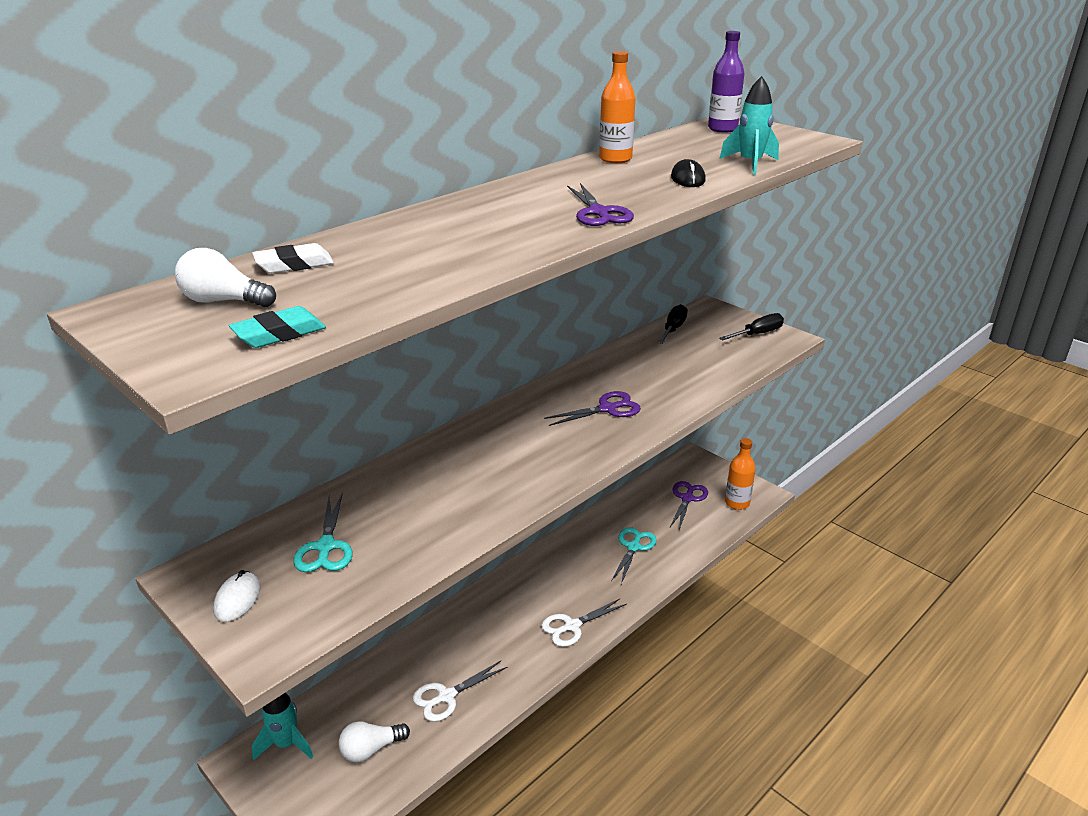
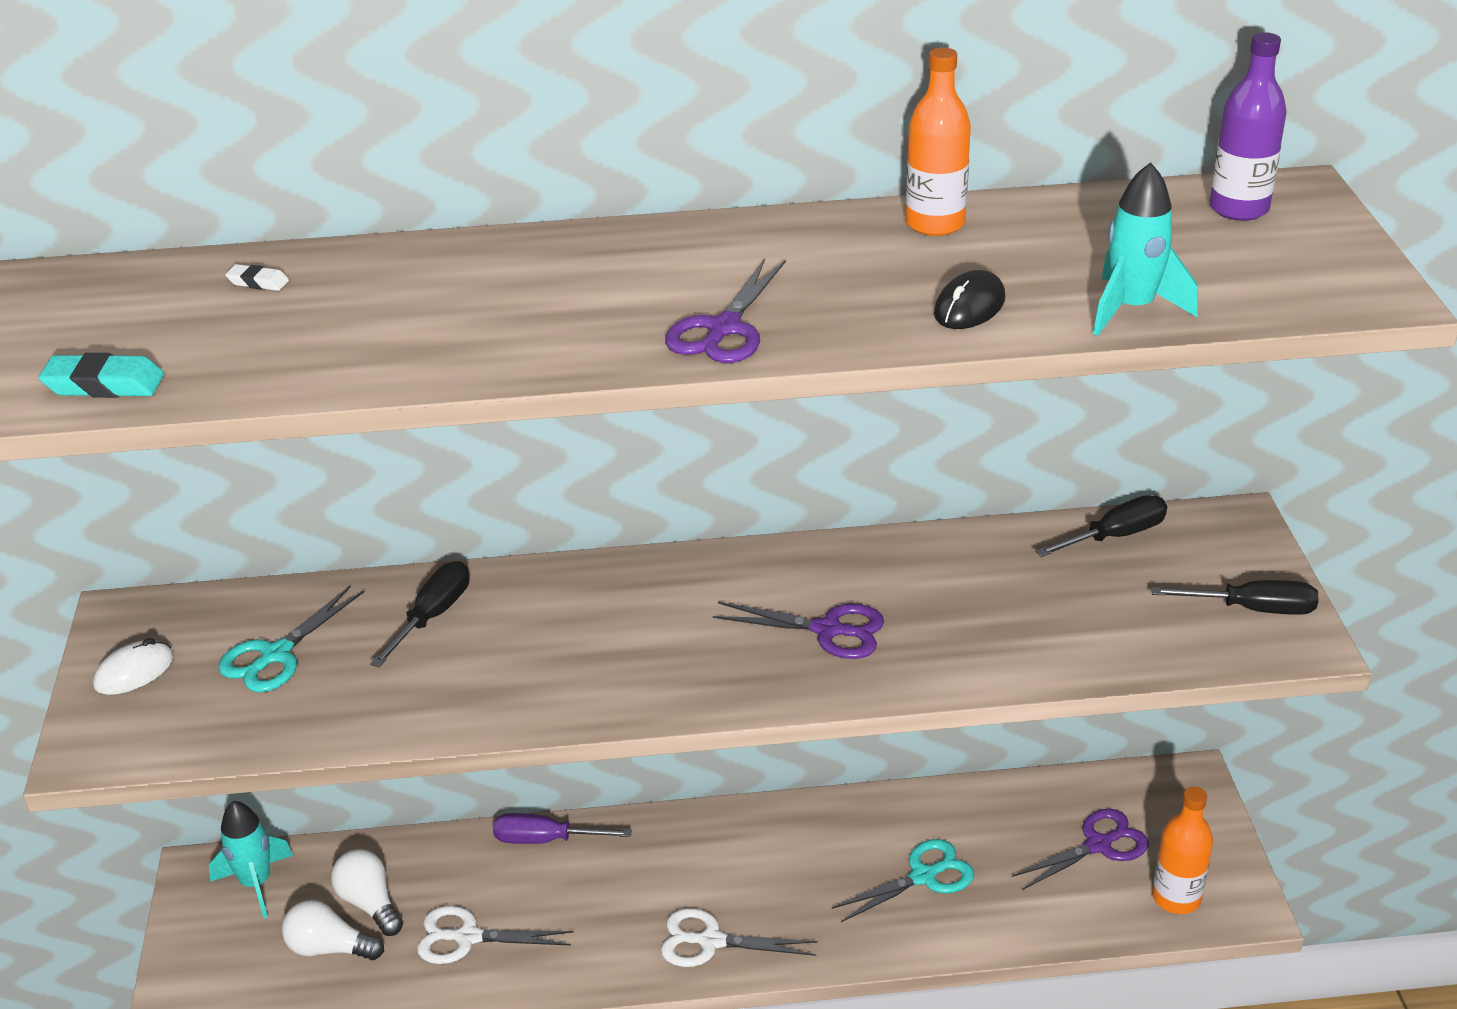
camera: 40 degrees right, 5 degrees up
white light bulb [175,248,276,307] -> white light bulb moved to [331,849,403,936]
white eraser [252,243,334,273] -> white eraser [225,264,289,291], size x0.57
none -> black screwdriver [370,561,470,667]
none -> purple screwdriver [493,813,632,844]

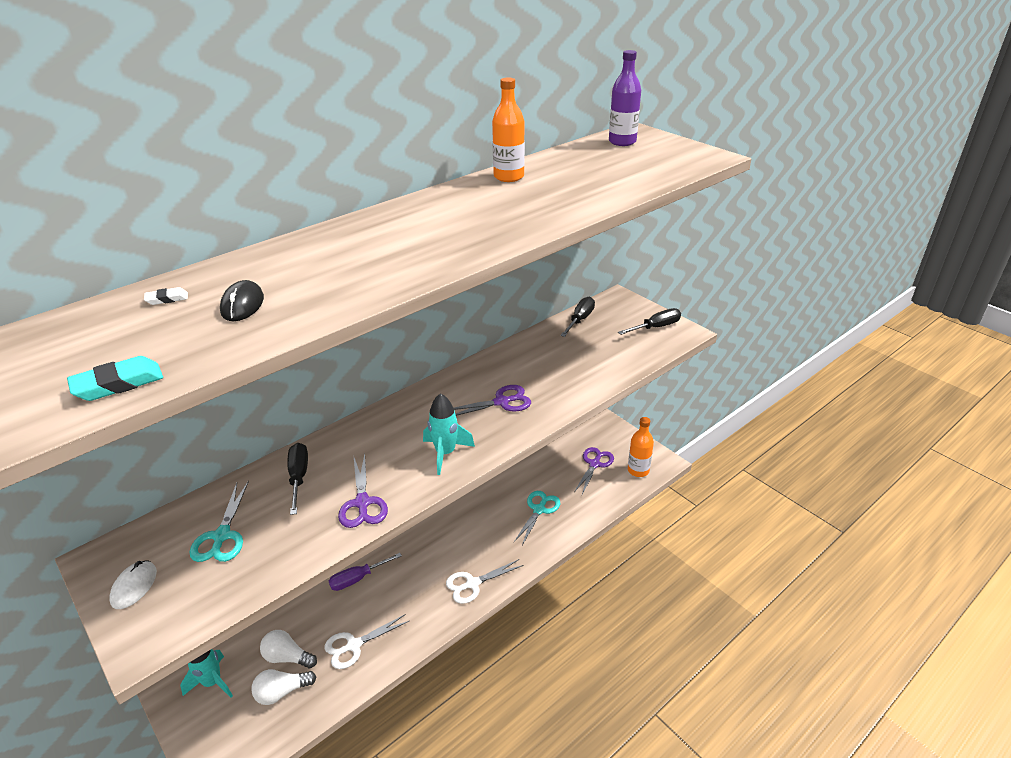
camera: 35 degrees left, 0 degrees up
purple scissors [665,258,786,363] -> purple scissors moved to [338,454,388,528]
black mouse [934,270,1005,329] -> black mouse moved to [220,280,264,321]
turquoise rocket [1093,162,1198,336] -> turquoise rocket moved to [423,393,475,475]

